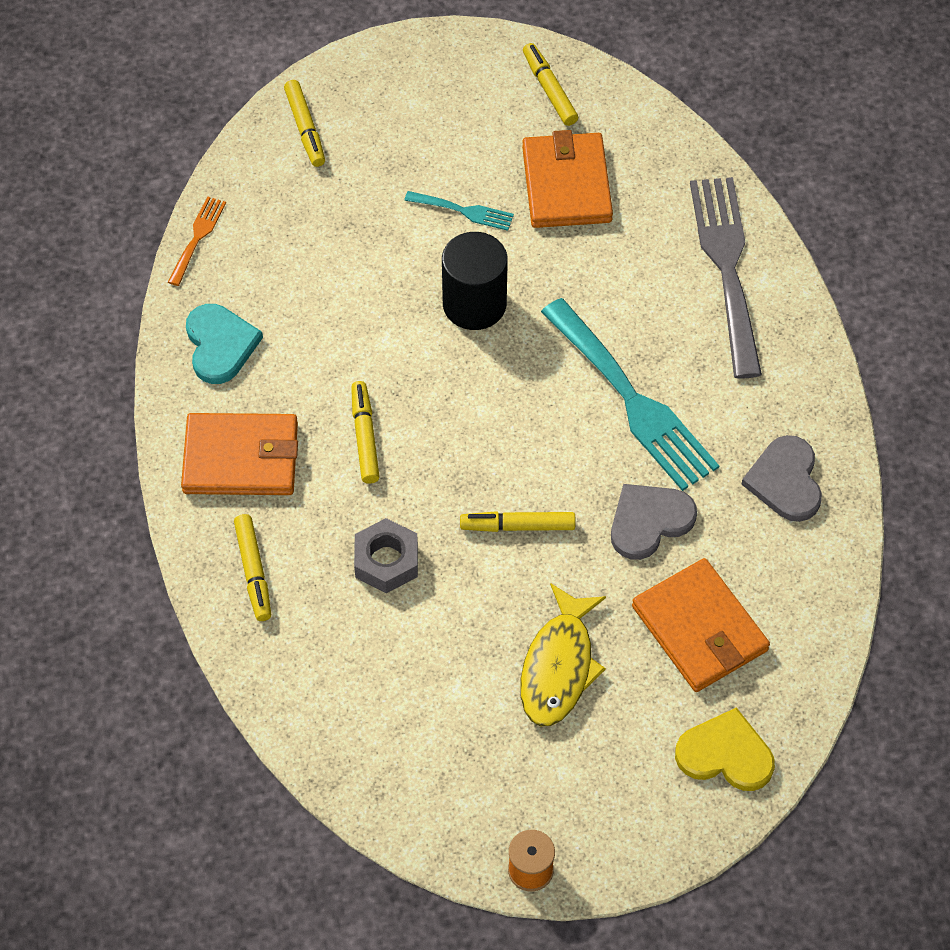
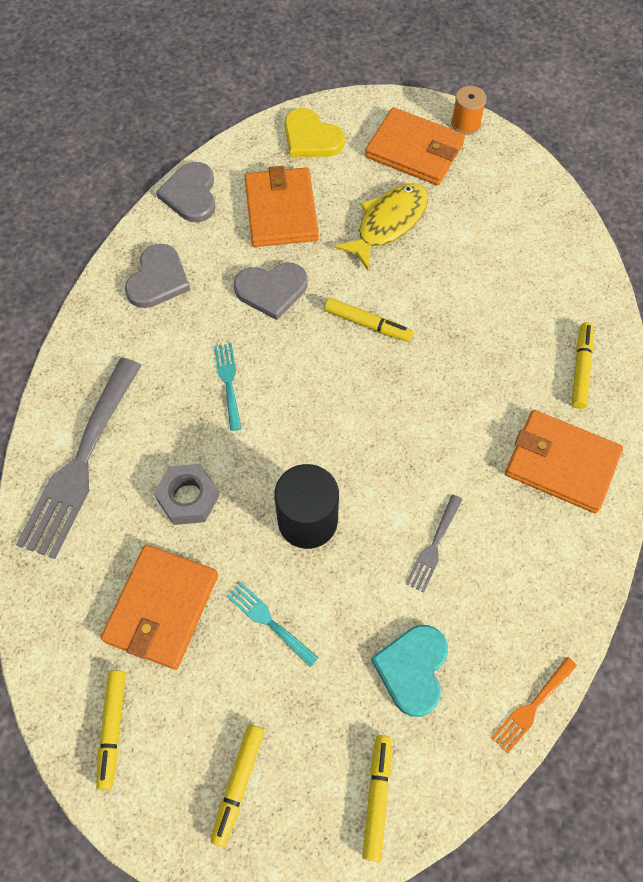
camera: 155 degrees left, 5 degrees up
turquoise heart [186,304,263,384] -> turquoise heart moved to [371,625,448,717]
yellow marker [351,381,380,484] -> yellow marker moved to [211,725,264,847]
grey nut [354,518,418,593] -> grey nut moved to [154,464,220,525]
turquoise fork [541,298,719,491] -> turquoise fork [214,343,242,431], size x0.46
none -> grey heart [156,162,216,223]
none -> orange wallet [365,107,465,185]
none -> grey fork [406,495,463,593]

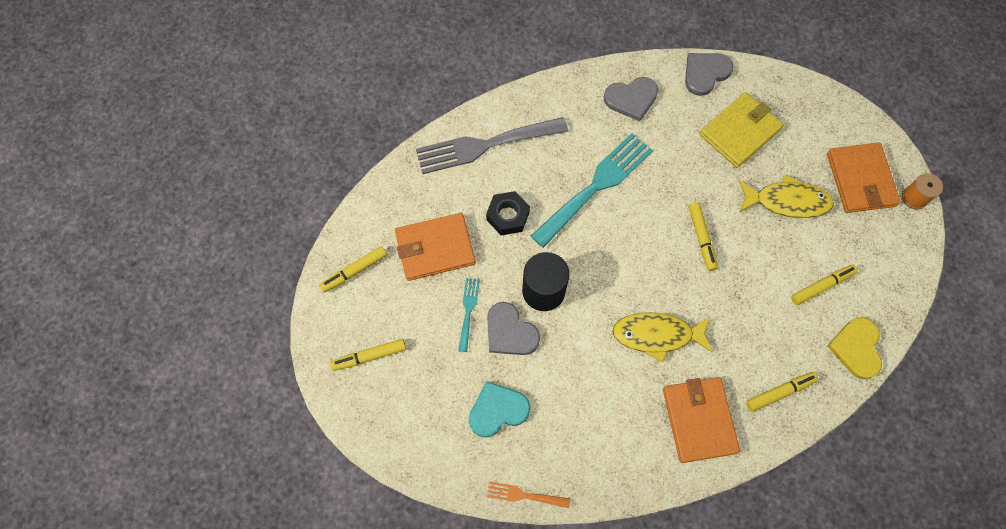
camera: 55 degrees right, 5 degrees up
grey nut [154,464,220,525] -> black nut [486,191,530,235]
turquoise fork [214,343,242,431] -> turquoise fork [531,133,653,248], size x2.15
grey heart [234,263,308,320] -> grey heart moved to [487,302,540,355]
orange wallet [244,166,319,247] -> yellow wallet [700,92,784,168]
yellow heart [284,108,345,157] -> yellow heart moved to [827,317,882,379]
yellow marker [362,735,391,862] -> yellow marker moved to [791,264,858,305]
grey fork [406,495,463,593] -> none
none -> yellow fish [612,312,713,363]

